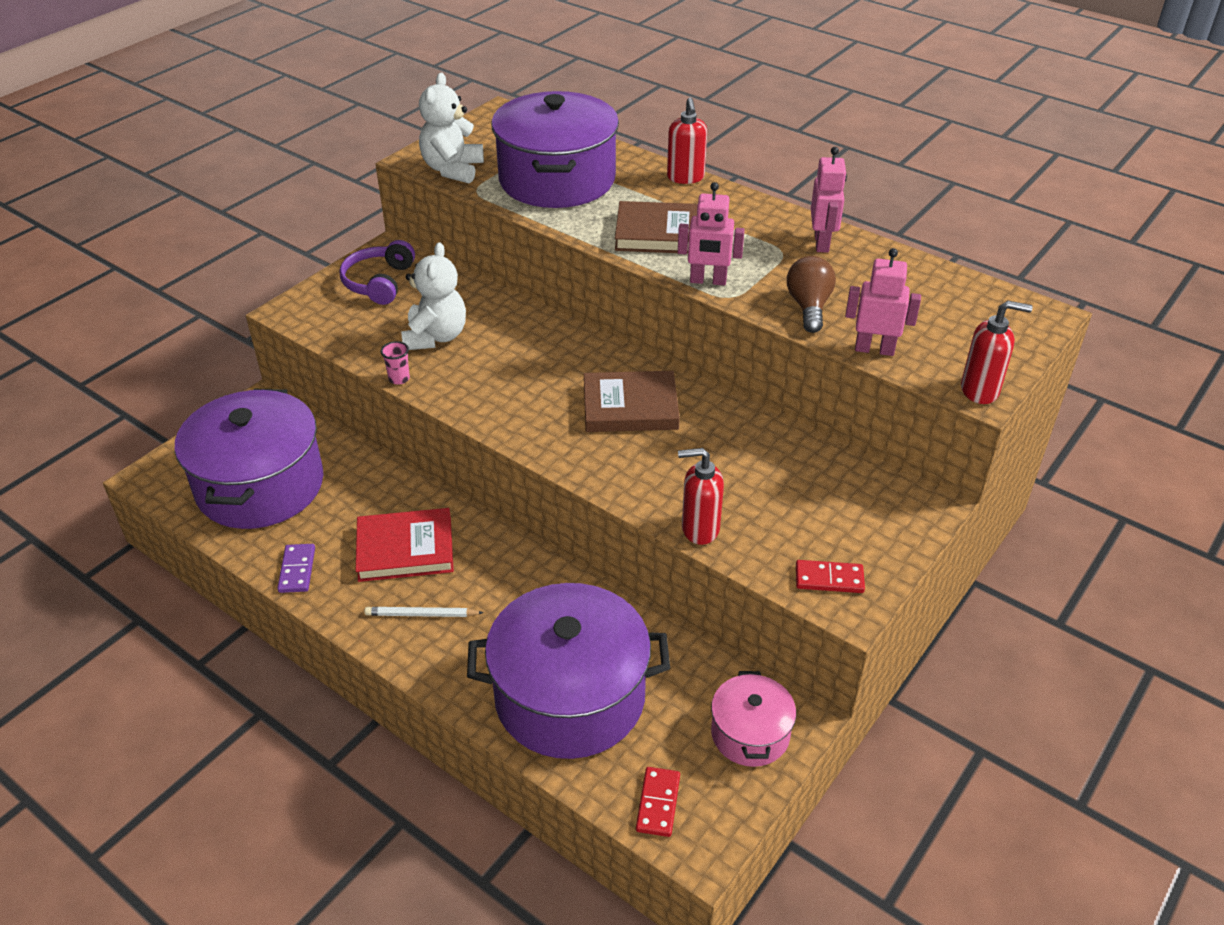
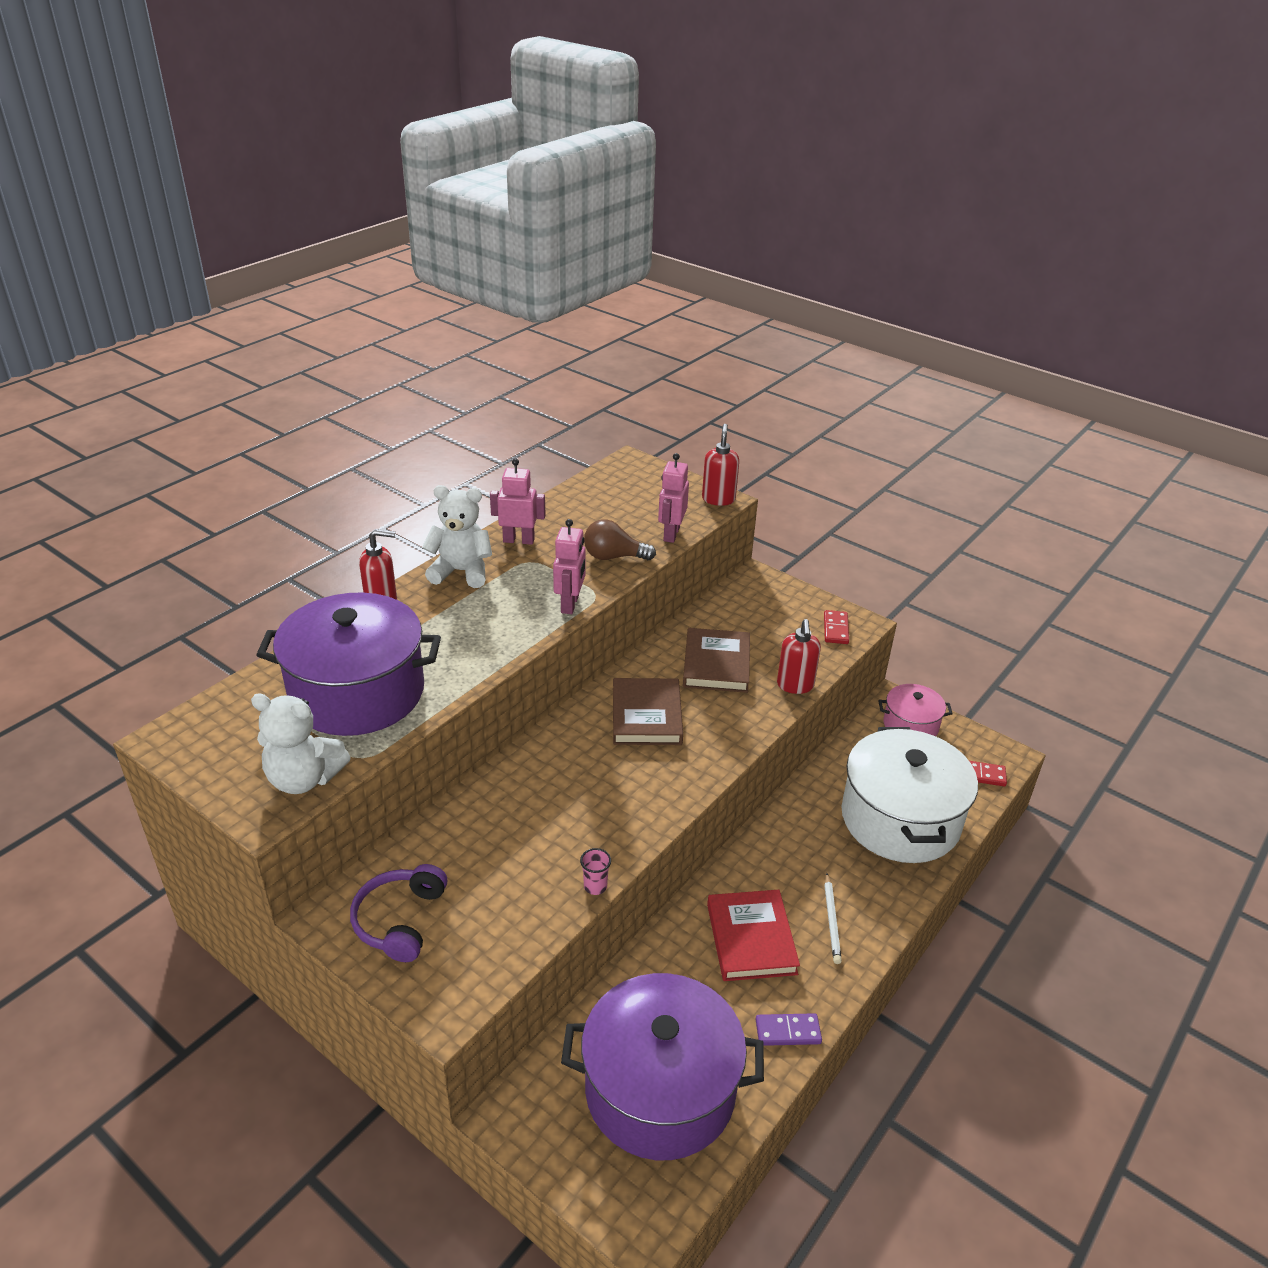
camera: 90 degrees left, 5 degrees down
purple headphones [339,240,415,305] -> purple headphones turned 90 degrees clockwise [350,864,448,962]
white teddy bear [401,242,466,350] -> white teddy bear moved to [422,485,492,588]
purple pot [467,583,670,759] -> white pot [842,727,978,863]
brown book [615,201,698,254] -> brown book moved to [683,628,750,693]

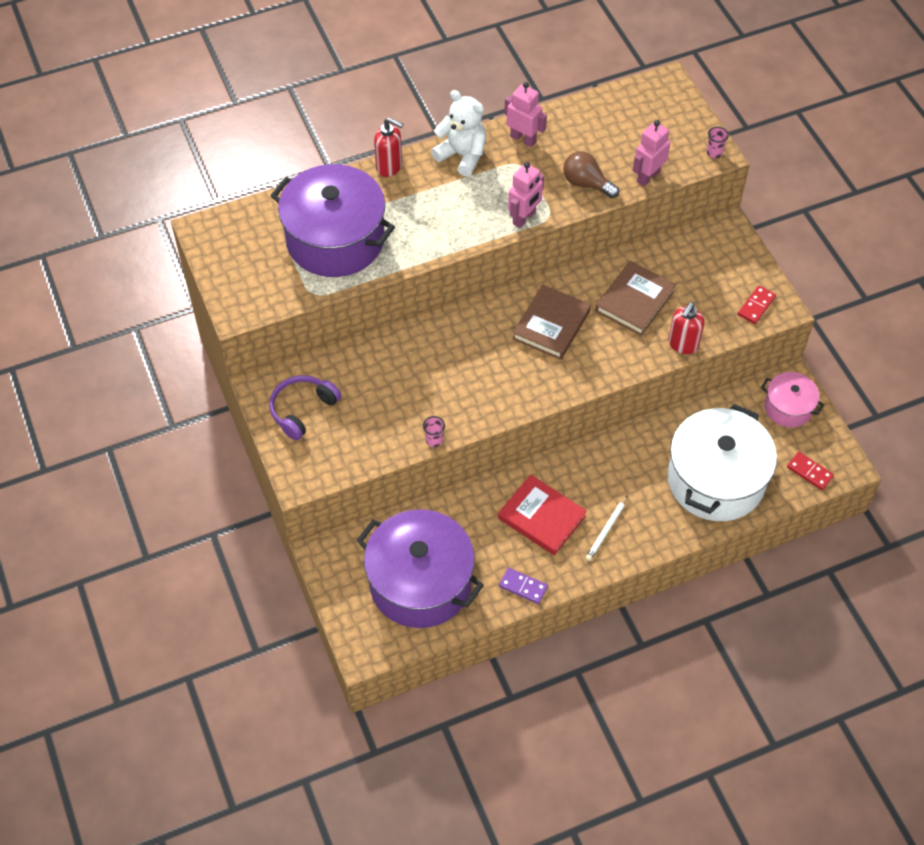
camera: 30 degrees right, 20 degrees up
white teddy bear [251,693,351,794] -> none
red soap dispenser [702,424,739,506] -> pink cup [707,127,729,158]
red book [707,890,800,981] -> red book turned 75 degrees counterclockwise [498,475,587,555]

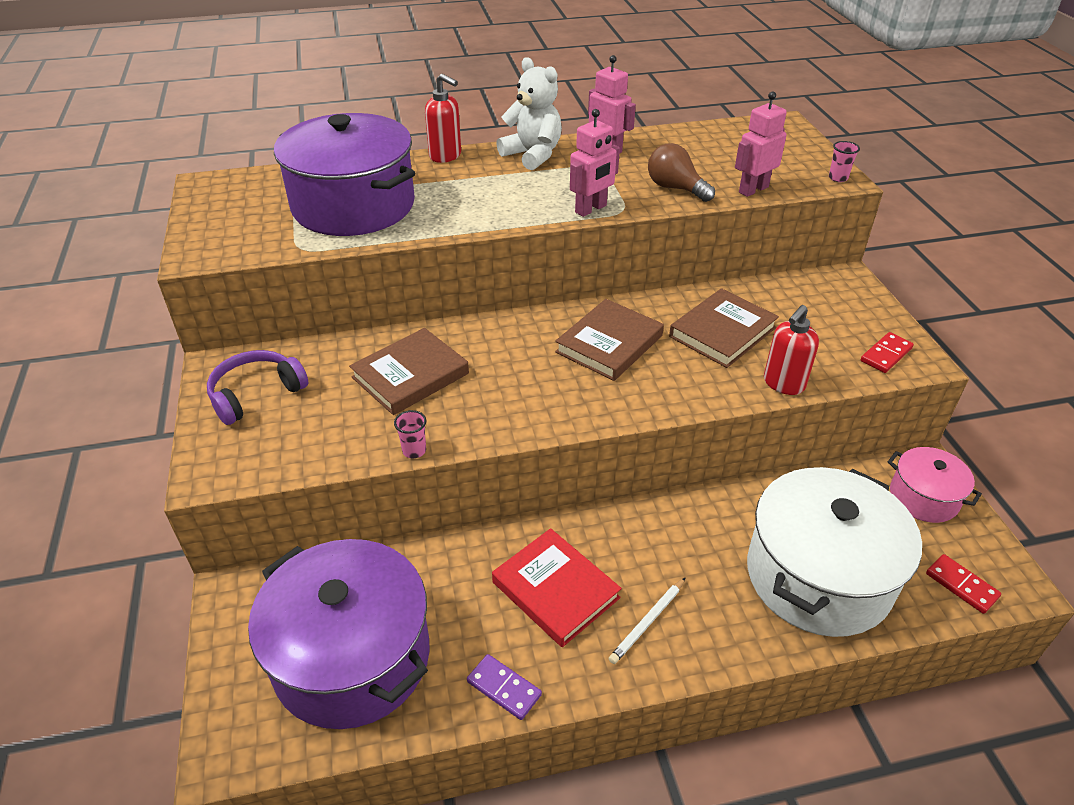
camera: 10 degrees right, 15 degrees down
none -> brown book [349,328,469,415]

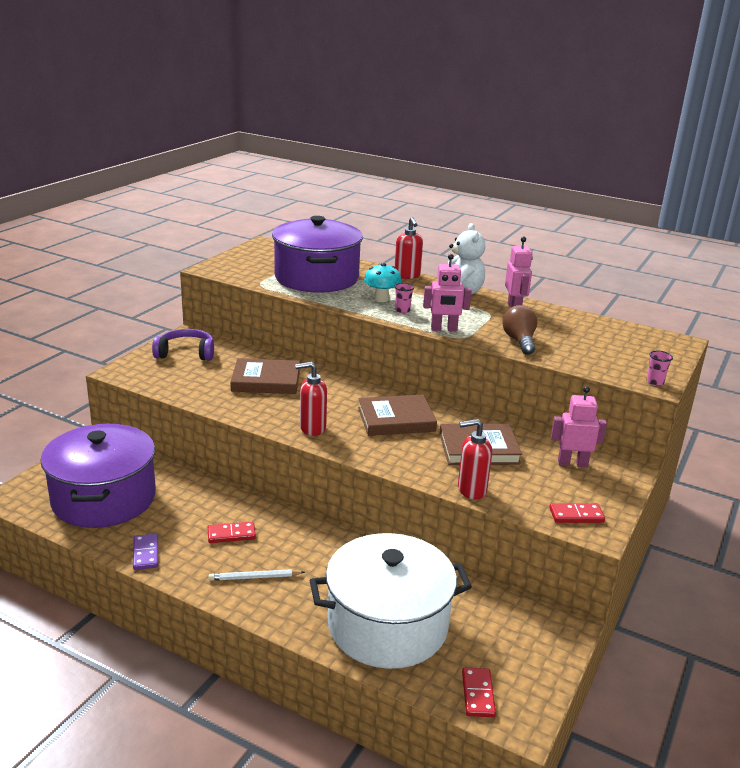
camera: 40 degrees right, 15 degrees down
pink cup [394,410,426,458] -> pink cup moved to [394,283,414,313]
red book [492,528,622,647] -> red domino [208,522,256,543]
pink robot [735,92,787,197] -> pink robot moved to [551,386,607,468]
pink pot [888,447,982,523] -> none
none -> red soap dispenser [295,362,327,436]
none -> turquoise mushroom [364,263,401,302]

